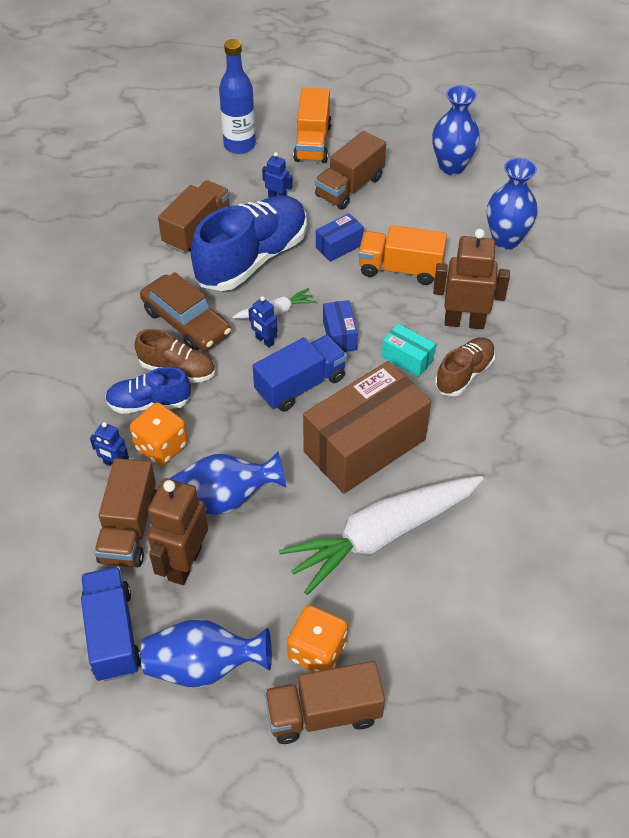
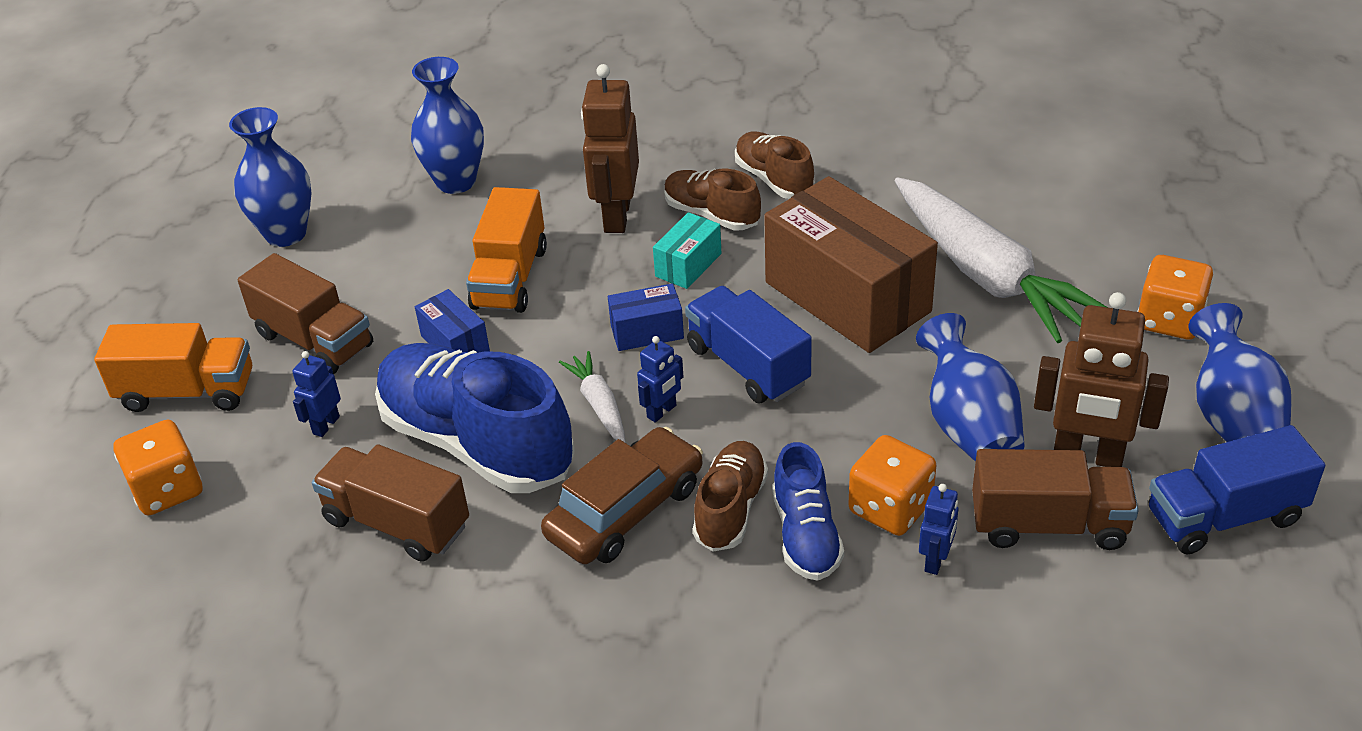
camera: 90 degrees left, 10 degrees down
blue bottle [219,39,256,154] -> orange dice [113,420,202,516]
brown truck [264,661,385,744] -> none
none -> brown shoe [735,132,814,199]

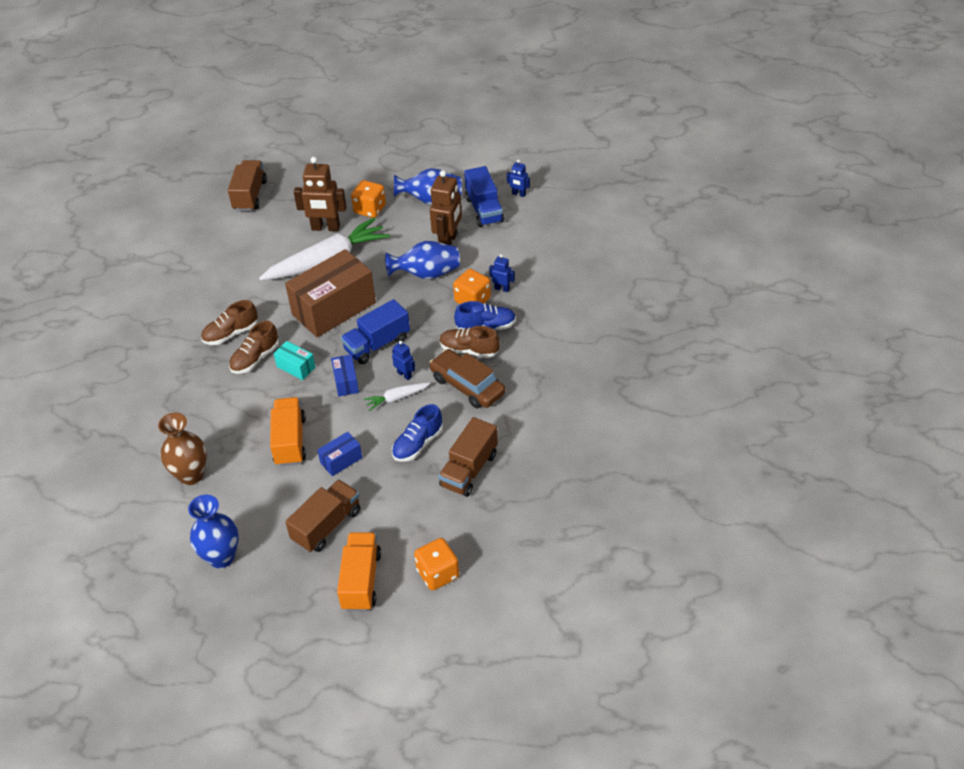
camera: 90 degrees left, 5 degrees up
blue robot [292,351,341,437] -> blue robot moved to [507,160,530,197]
blue shoe [375,343,575,493] -> blue shoe [392,404,443,462], size x0.53
blue vase [411,57,484,194] -> brown vase [158,413,207,485]
orange truck [466,187,547,313] -> orange truck turned 105 degrees counterclockwise [270,397,306,466]
brown robot [581,64,639,233] -> brown robot moved to [294,157,347,231]
brown truck [972,449,1139,550] -> brown truck moved to [228,160,267,211]

